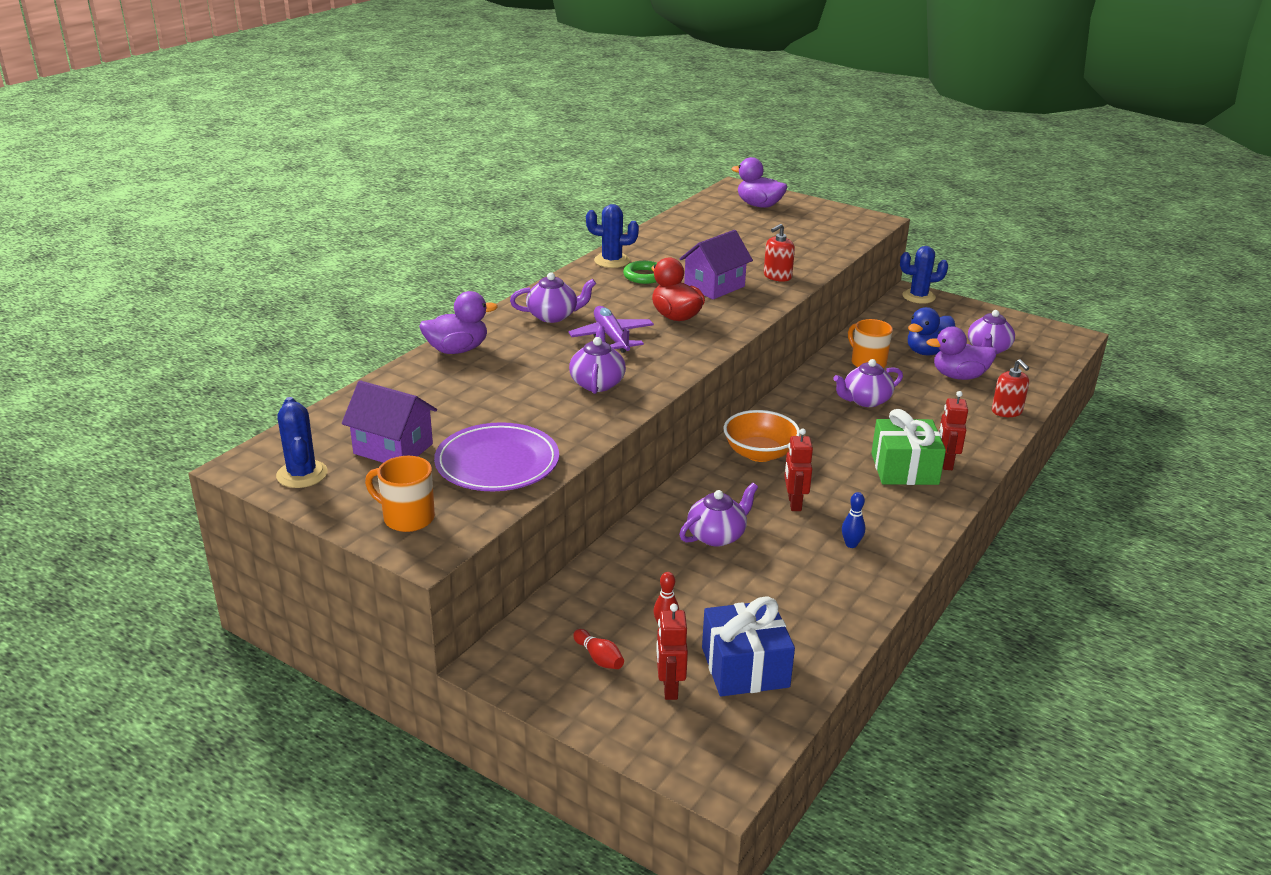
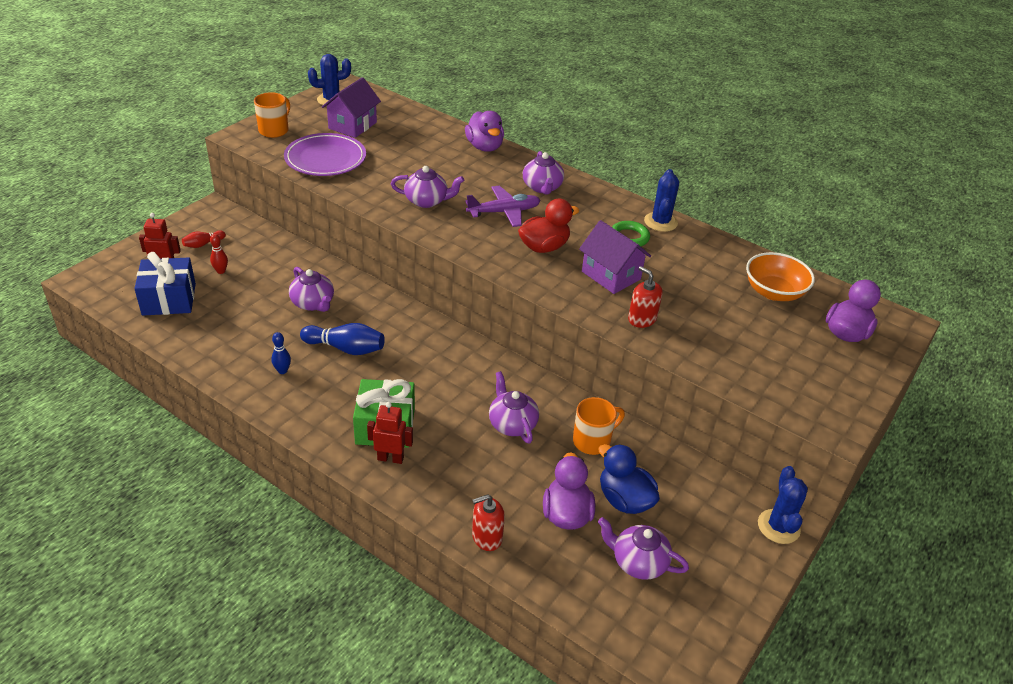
camera: 90 degrees right, 10 degrees up
orange bowl [724,410,800,462] -> orange bowl moved to [746,252,815,301]
red robot [784,428,813,511] -> blue bowling pin [300,323,385,355]

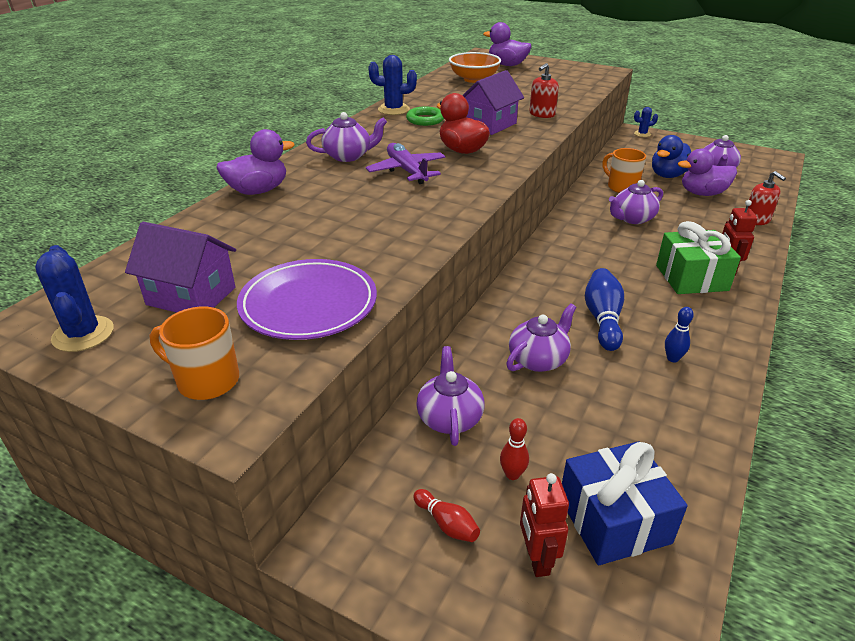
camera: 95 degrees left, 5 degrees down
purple teapot [391,166,464,208] -> purple teapot moved to [416,346,485,446]
blue cactus [758,466,808,544] -> blue cactus [634,107,658,137], size x0.62

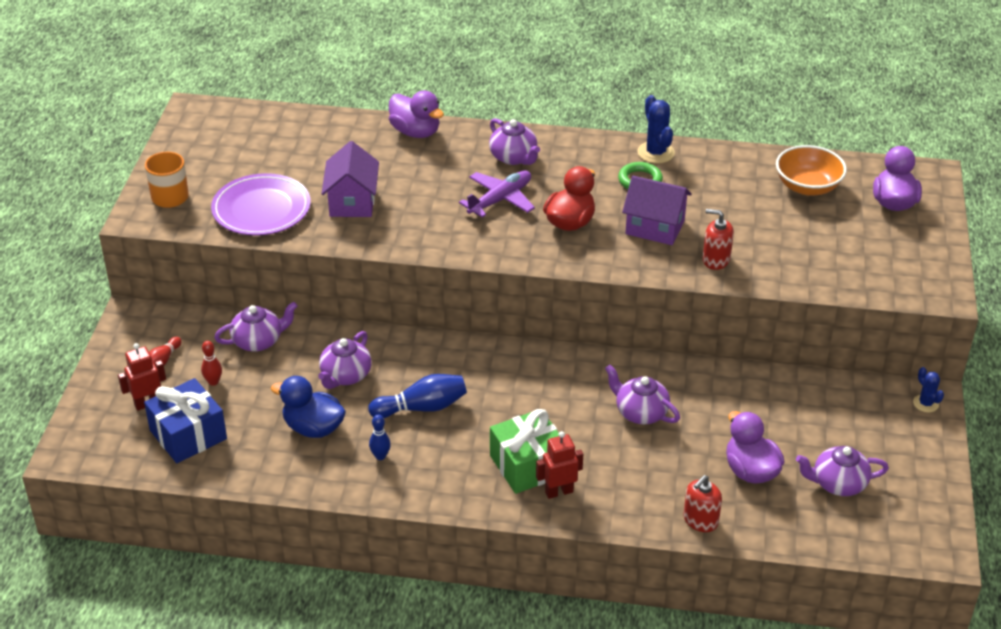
camera: 70 degrees right, 5 degrees up
blue cactus [35,245,114,352] -> none
purple house [125,222,236,313] -> purple house moved to [321,141,379,217]
purple teapot [506,303,576,372] -> purple teapot turned 90 degrees clockwise [318,331,372,389]
orange mug [602,148,646,193] -> none
blue duck [652,135,691,178] -> blue duck moved to [271,376,346,438]

